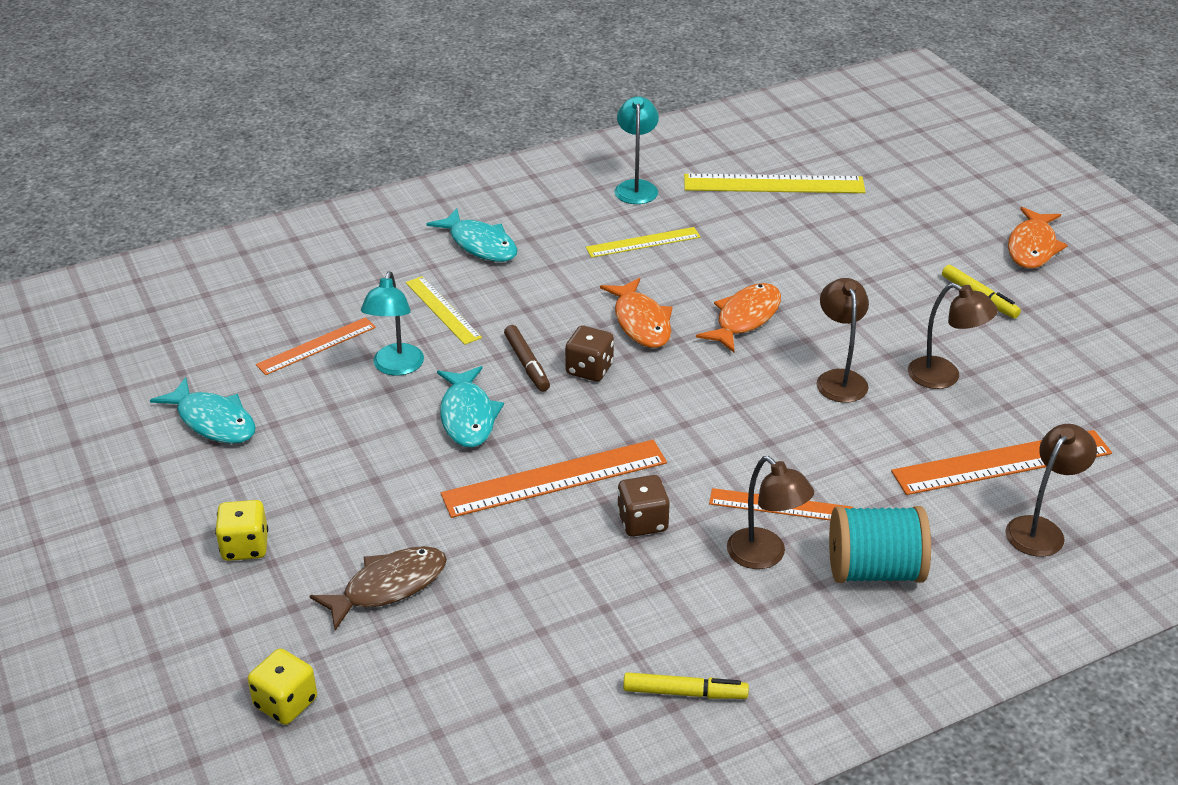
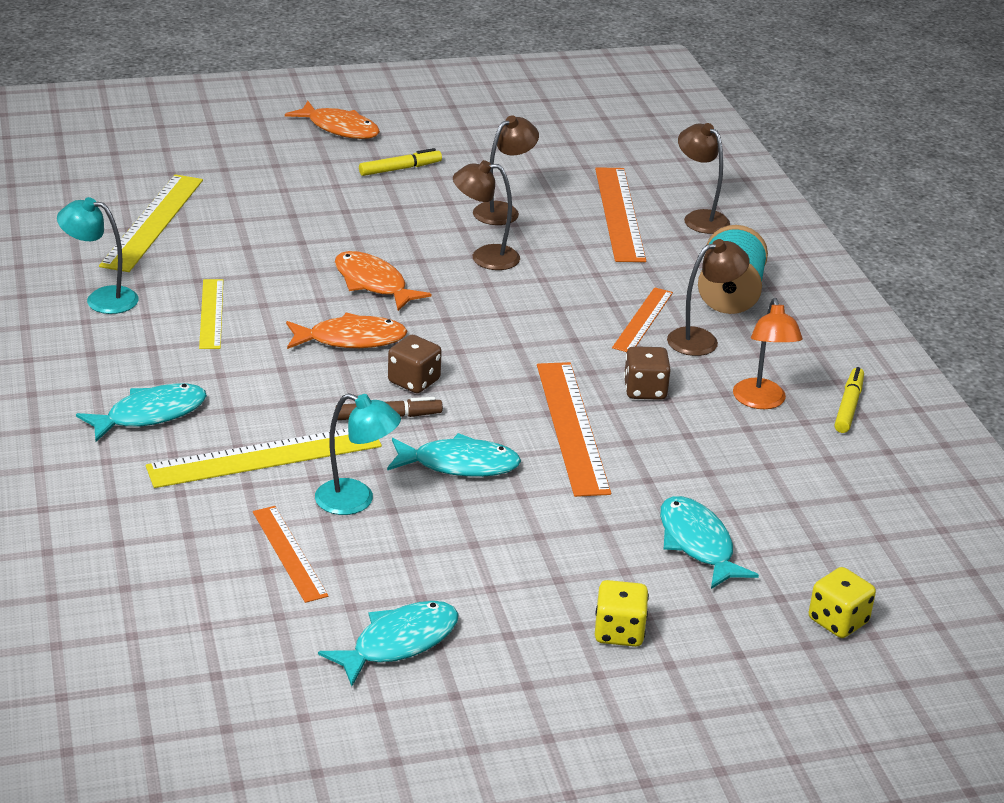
camera: 80 degrees left, 5 degrees down
brown fish [310,546,447,631] -> turquoise fish [660,496,759,589]
yellow ruler [406,276,482,345] -> yellow ruler [146,428,382,488], size x1.63
none -> orange lamp [733,298,803,409]

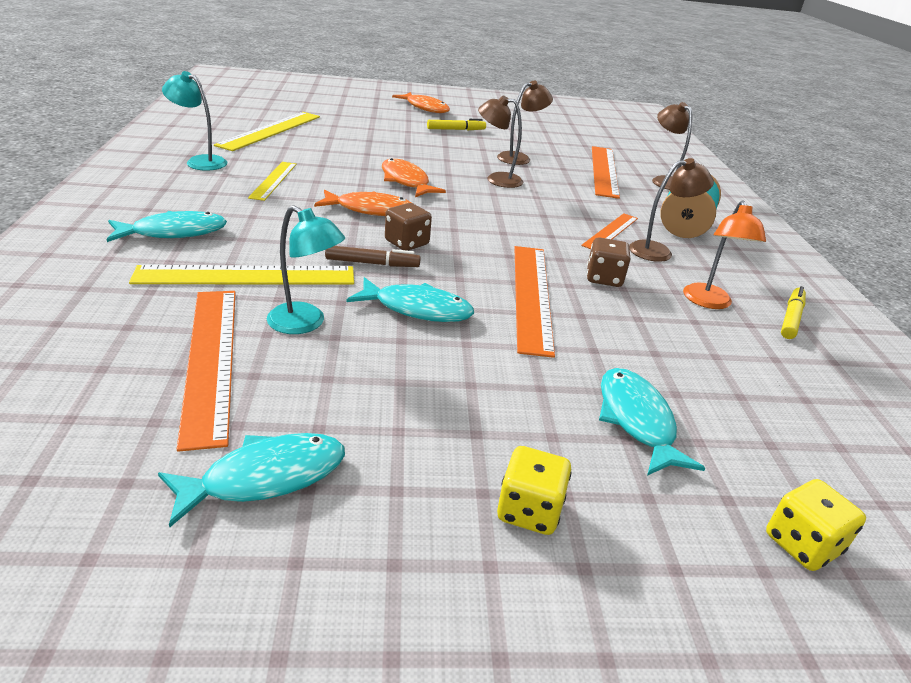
camera: 10 degrees right, 0 degrees up
orange ruler [253,506,329,603] -> orange ruler [177,291,236,452], size x1.63

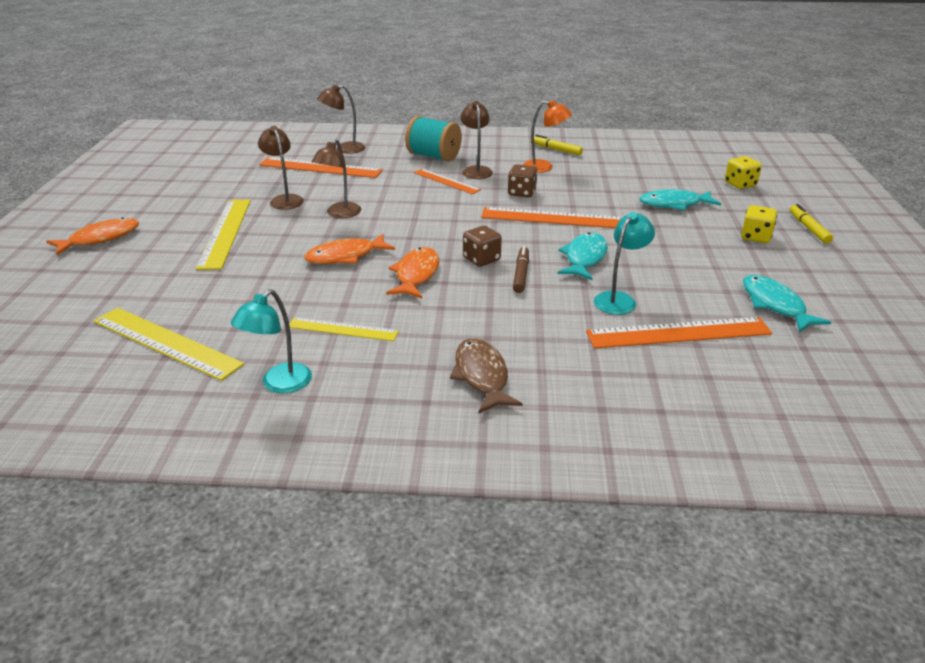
camera: 80 degrees left, 0 degrees up
turquoise fish [107,211,227,242] -> brown fish [450,338,523,413]
yellow ruler [129,265,354,285] -> yellow ruler moved to [196,200,251,270]
yellow marker [427,119,486,130] -> yellow marker moved to [790,204,833,244]

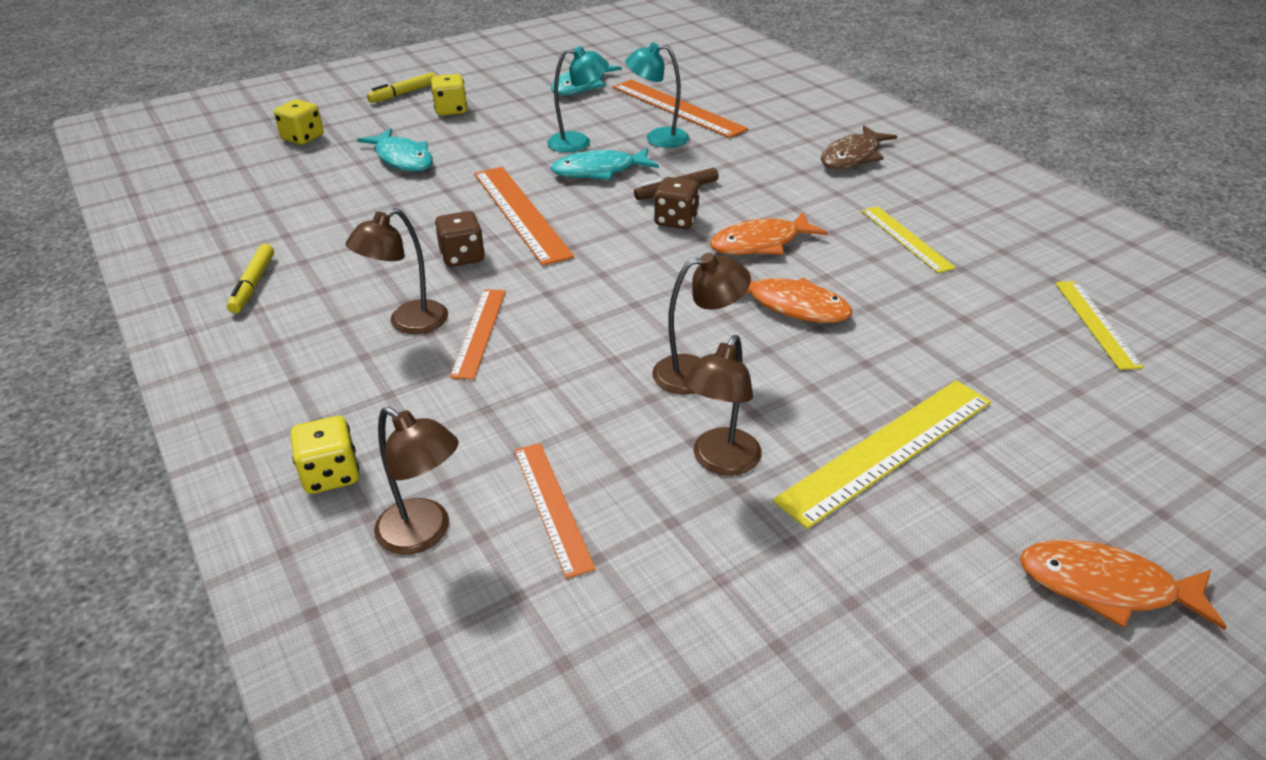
camera: 125 degrees left, 5 degrees up
yellow ruler [94,308,244,381] -> yellow ruler [1055,281,1144,370], size x0.61
turquoise lamp [231,289,312,393] -> turquoise lamp moved to [547,46,609,152]
orange ruler [259,157,383,178] -> orange ruler [514,443,596,579], size x0.61
turquoise spool [405,116,462,162] -> none
orange lamp [523,100,572,173] -> none
none -> yellow dice [291,416,359,494]

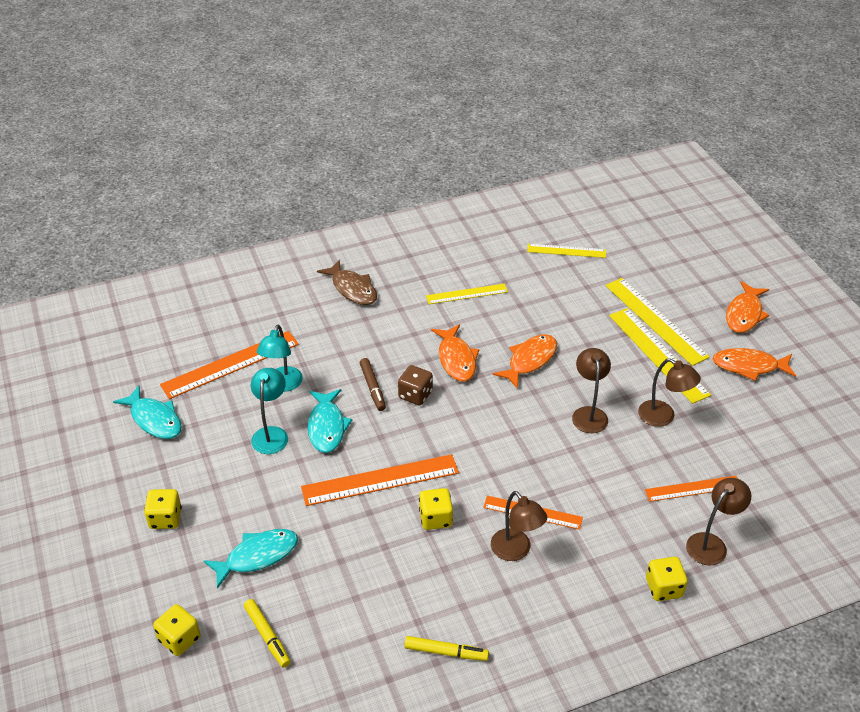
camera: 80 degrees left, 5 degrees up
yellow marker [367,72,436,103] -> yellow marker moved to [244,599,291,668]
brown dice [435,211,485,267] -> yellow dice [419,488,453,530]
none -> yellow ruler [605,278,710,366]
none -> orange fish [713,348,796,381]

